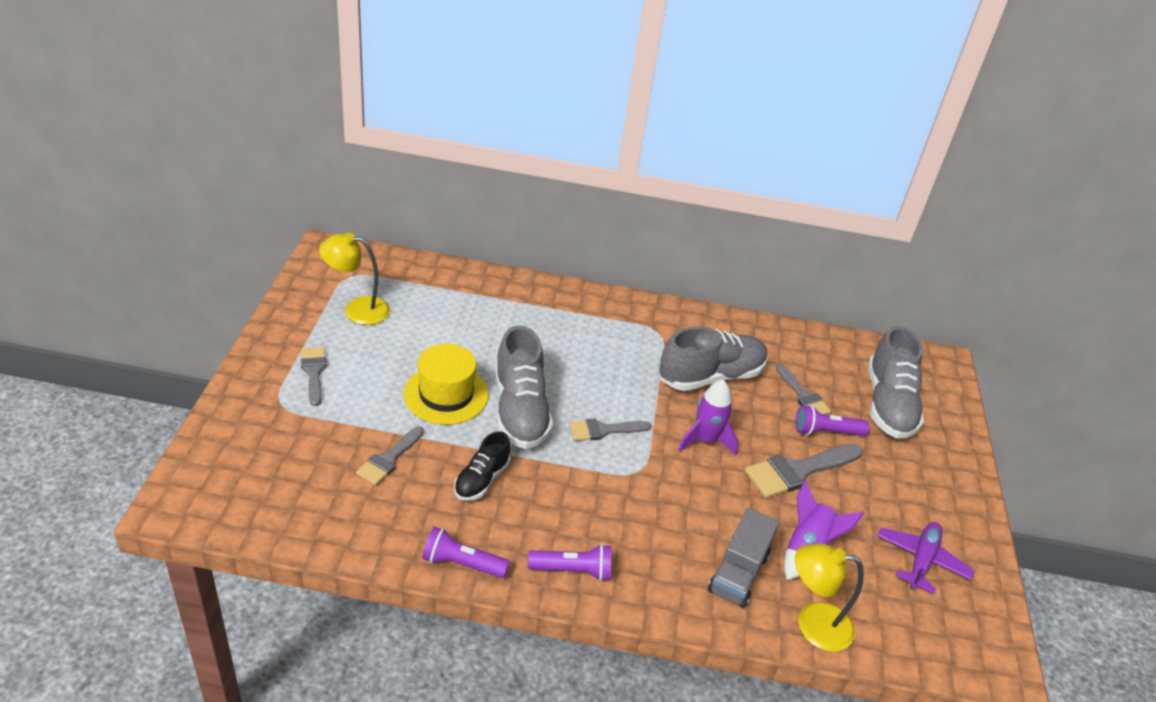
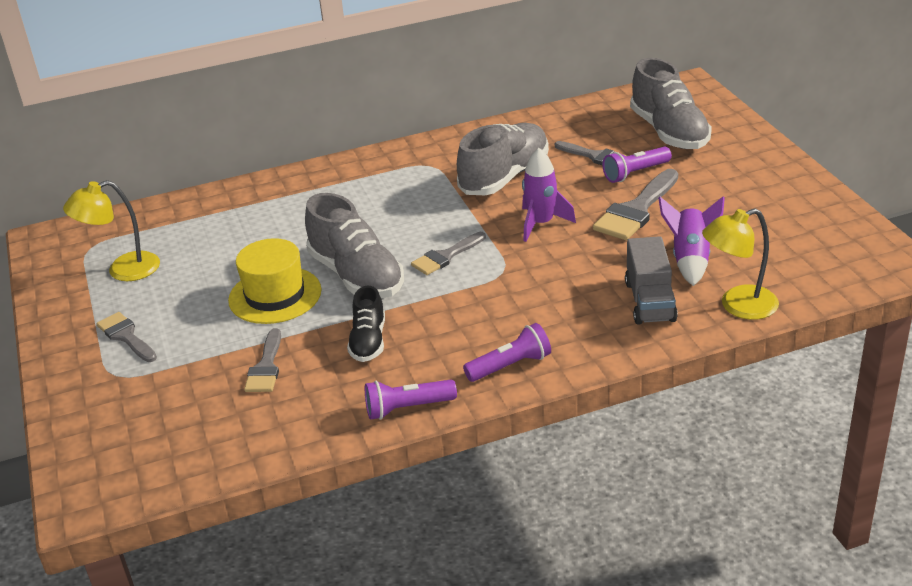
camera: 20 degrees left, 5 degrees down
purple plane [878,522,975,594] -> none

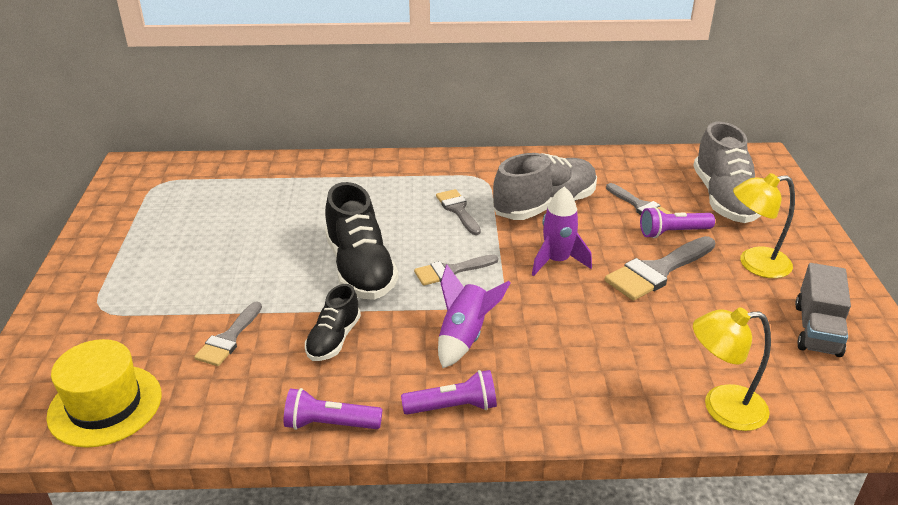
camera: 15 degrees right, 0 degrees up
yellow lamp [63,180,160,281] -> yellow lamp moved to [733,173,795,278]
grey brush [96,312,157,362] -> grey brush moved to [436,189,481,235]
yellow hat [228,238,321,324] -> yellow hat moved to [46,339,162,448]
grey shoe [305,193,404,298] -> black shoe [325,182,398,300]
grey truck [625,236,678,325] -> grey truck moved to [795,263,851,357]
purple rocket [658,196,725,286] -> purple rocket moved to [438,265,511,368]

